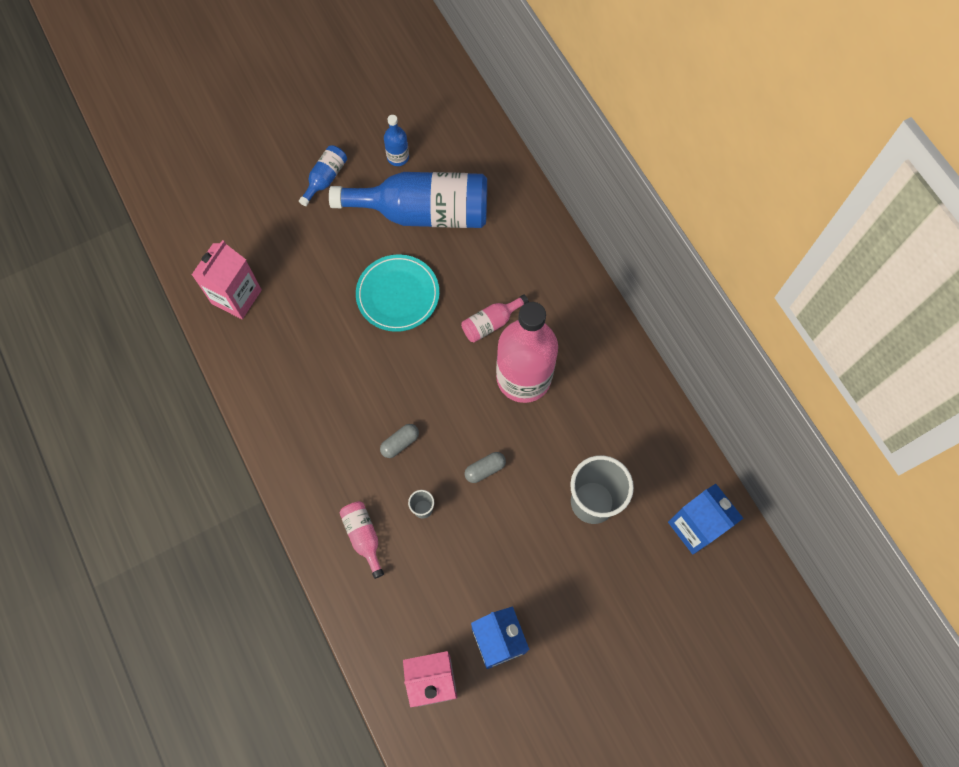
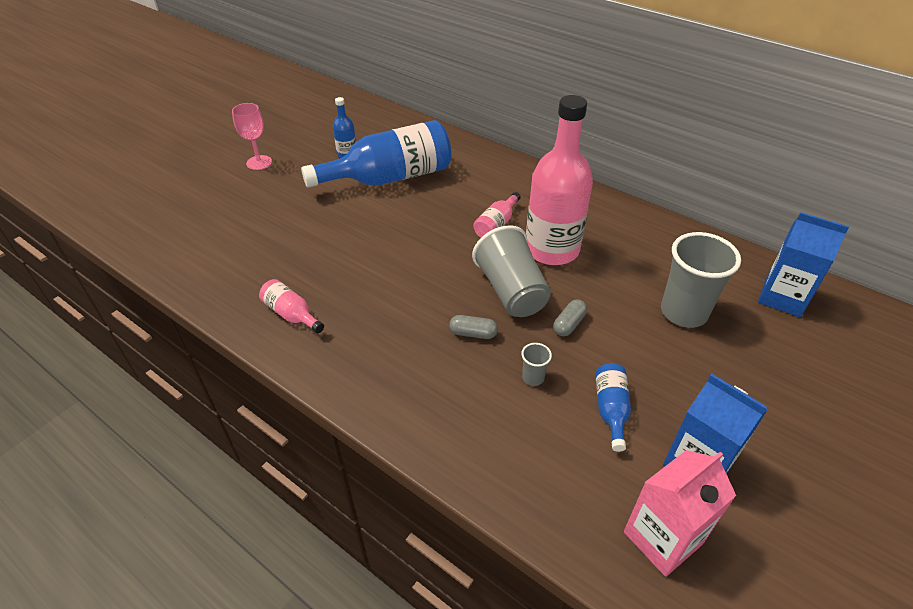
camera: 25 degrees left, 25 degrees down
pink carton [192,240,262,319] -> none
blue bottle [299,145,347,206] -> blue bottle moved to [595,363,631,452]
pink bottle [339,501,384,579] -> pink bottle moved to [259,279,324,333]
turquoise plate [356,254,439,332] -> none
grey capsule [380,424,419,458] -> grey capsule turned 75 degrees clockwise [449,315,498,339]
none -> pink goblet [232,103,272,170]
none -> grey cup [472,225,551,317]

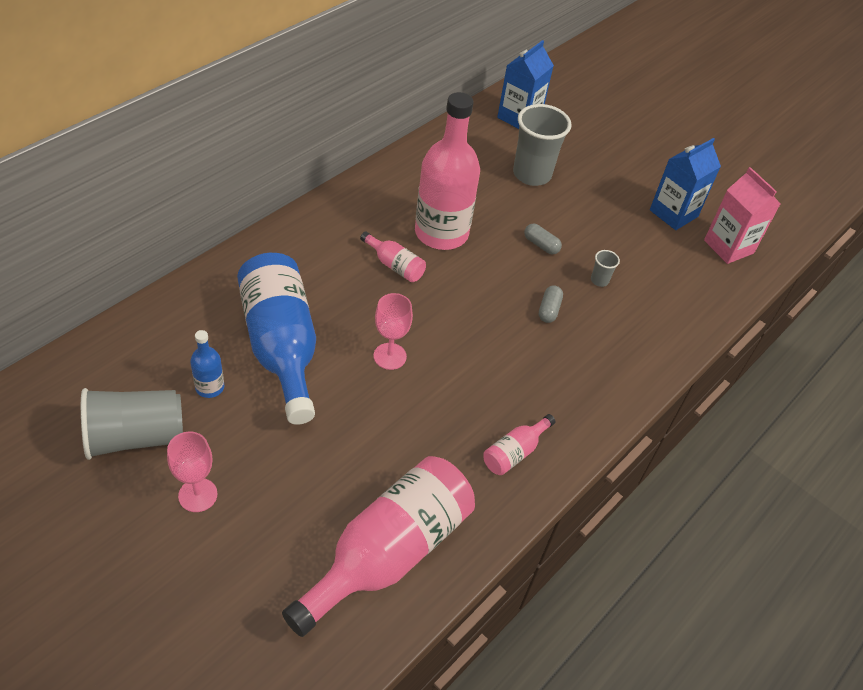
camera: 90 degrees left, 5 degrees up
grey cup [472,225,551,317] -> grey cup moved to [81,388,183,460]
blue bottle [595,363,631,452] -> none
none -> pink bottle [282,456,475,637]
none -> pink goblet [374,293,413,370]

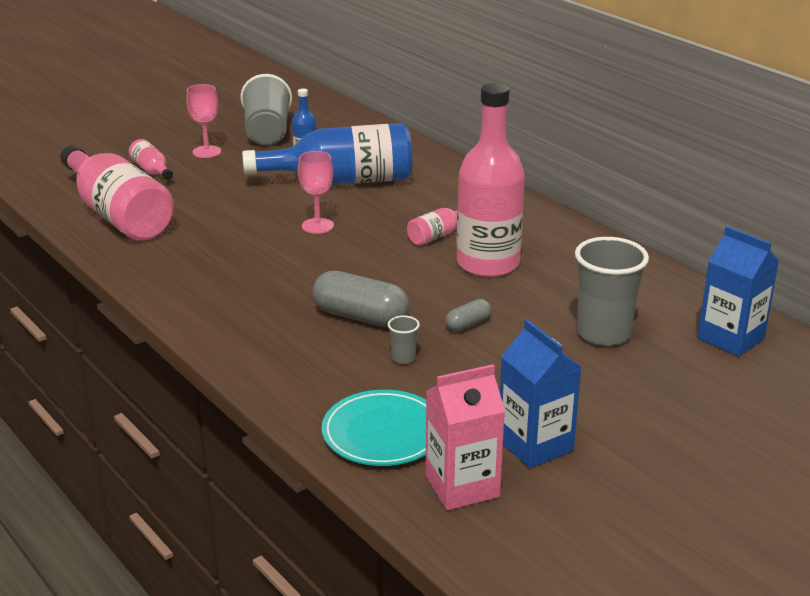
camera: 105 degrees right, 20 degrees down
pink bottle [484,414,556,475] -> pink bottle moved to [129,139,173,180]
grey capsule [539,285,563,323] -> grey capsule [313,271,409,327], size x1.94
none -> turquoise plate [322,390,426,466]

